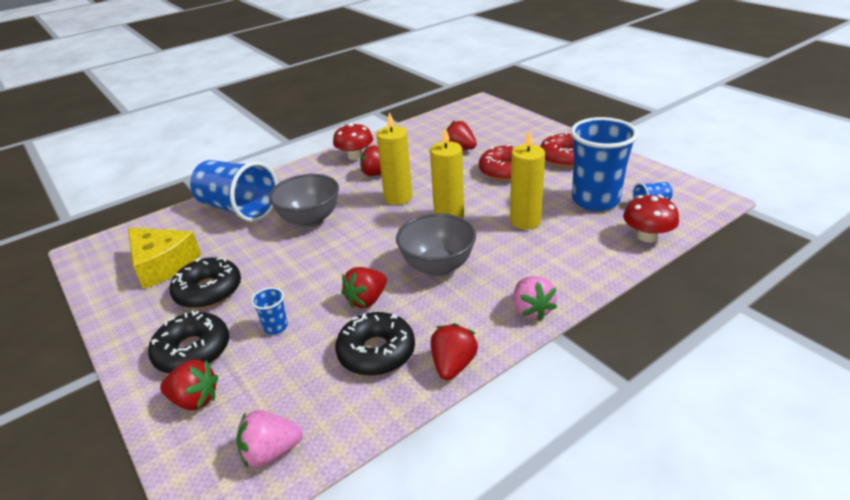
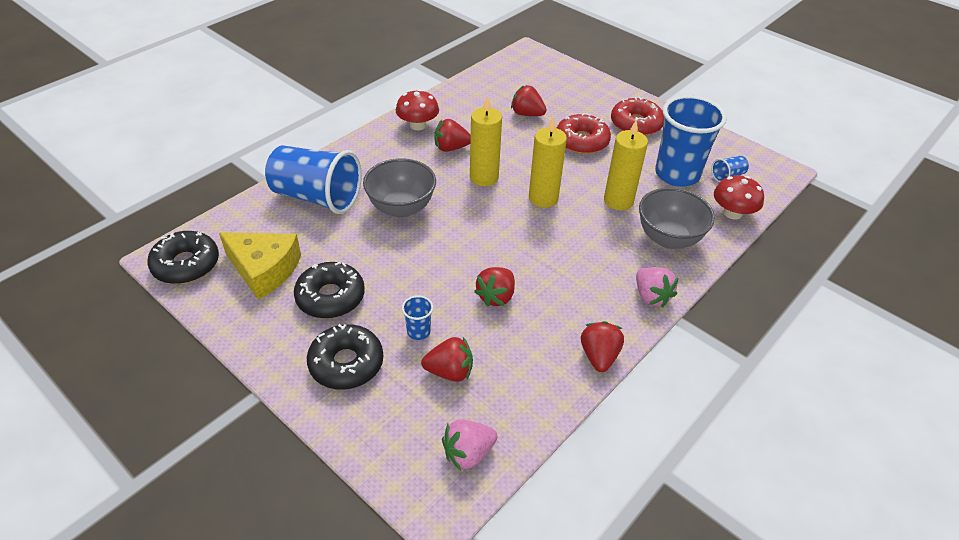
camera: 15 degrees left, 10 degrees up
red strawberry [160,360,218,410] -> red strawberry moved to [421,337,473,382]
black donut [335,312,415,376] -> black donut moved to [147,231,219,284]
grey bowl [396,213,476,276] -> grey bowl moved to [639,188,715,249]

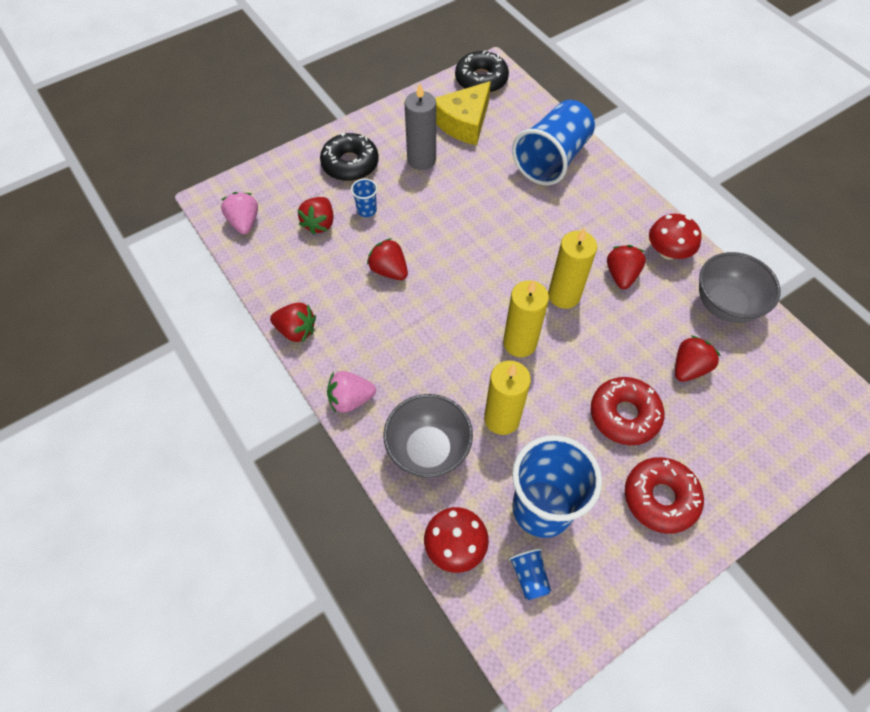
camera: 105 degrees right, 15 degrees up
black donut [294,262,365,319] -> grey candle [405,84,436,170]
grey bowl [363,158,436,218] -> grey bowl moved to [699,252,781,323]

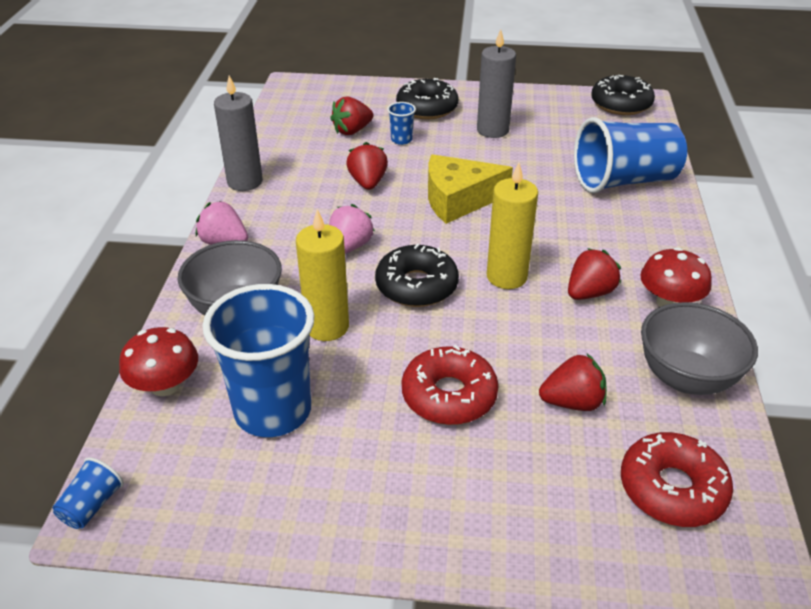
camera: 40 degrees right, 20 degrees down
pink strawberry [221,192,258,234] -> pink strawberry moved to [329,204,375,254]
red strawberry [270,302,316,342] -> grey candle [214,76,263,191]
yellow cheese [435,81,491,145] -> yellow cheese moved to [428,154,513,224]
yellow candle [503,280,549,357] -> black donut [375,244,459,307]
blue cup [509,548,551,600] -> blue cup moved to [53,457,124,529]
red donut [625,457,704,534] -> red donut moved to [621,432,733,527]

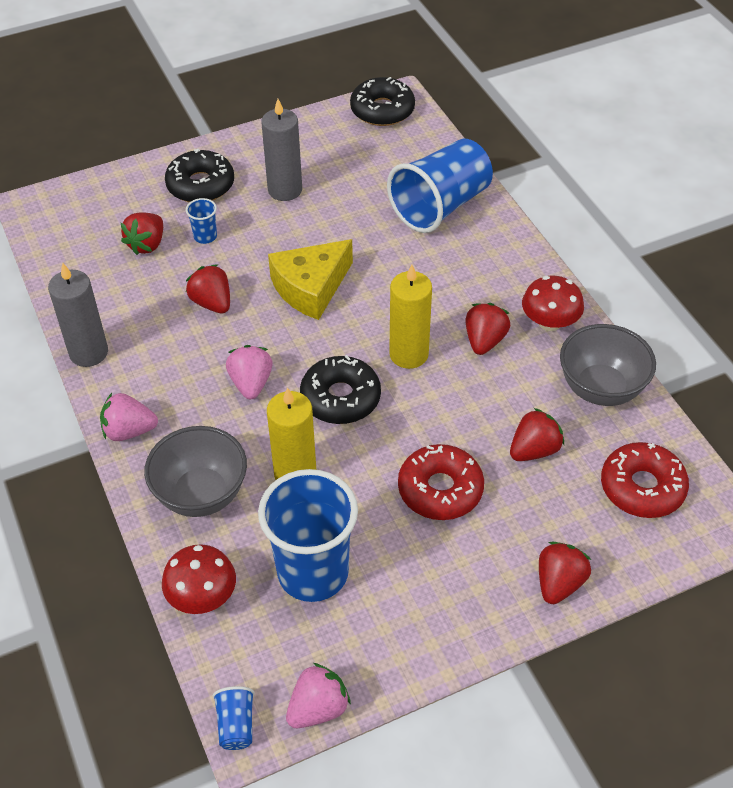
camera: 30 degrees left, 10 degrees up
none -> pink strawberry [286,663,351,728]
none -> red strawberry [539,542,591,604]

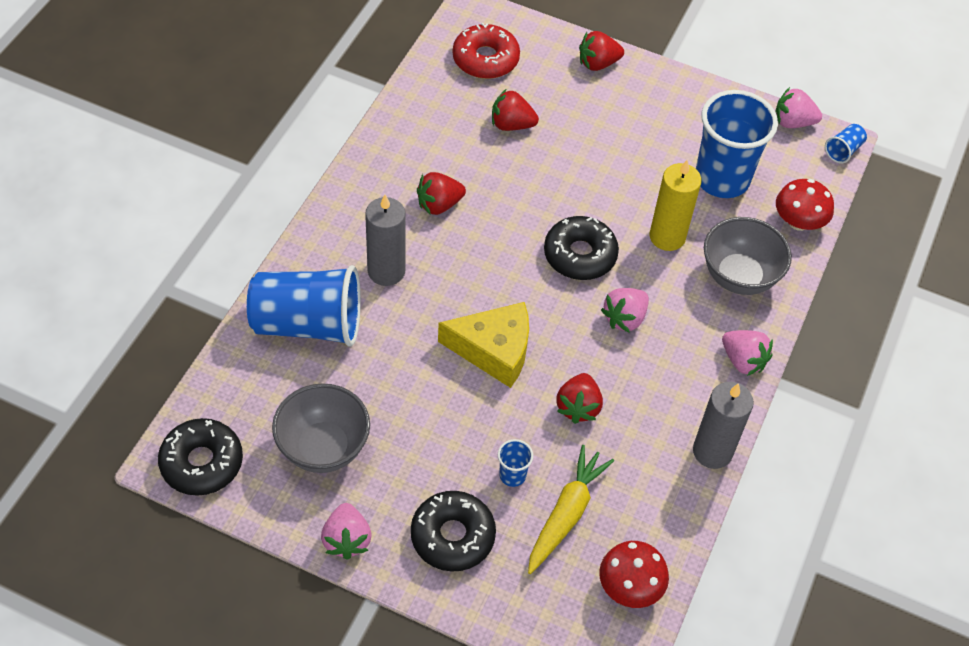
camera: 135 degrees left, 5 degrees up
red strawberry [121,212,163,255] -> yellow carrot [528,445,614,574]
grey candle [261,99,302,201] -> grey candle moved to [365,195,406,286]
yellow candle [389,265,432,369] -> none
red donut [398,444,484,520] -> none
red mushroom [522,276,584,331] -> red mushroom moved to [599,541,669,608]
grey bowl [560,324,656,406] -> grey bowl moved to [272,383,370,473]
none -> pink strawberry [321,503,372,560]

